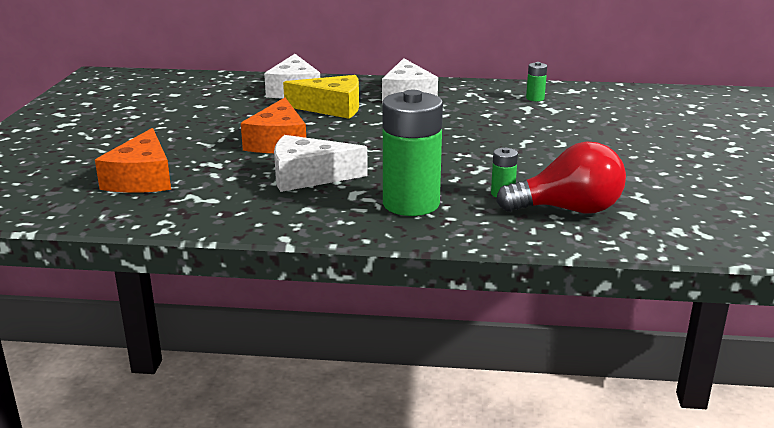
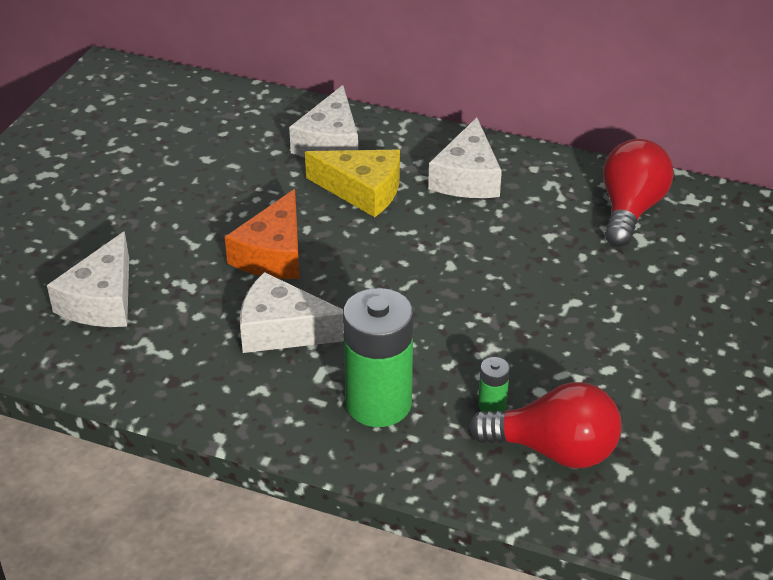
camera: 15 degrees right, 15 degrees up
orange cheese [95,128,171,193] -> white cheese [47,231,129,327]
green battery [526,62,547,101] -> red light bulb [603,139,674,247]

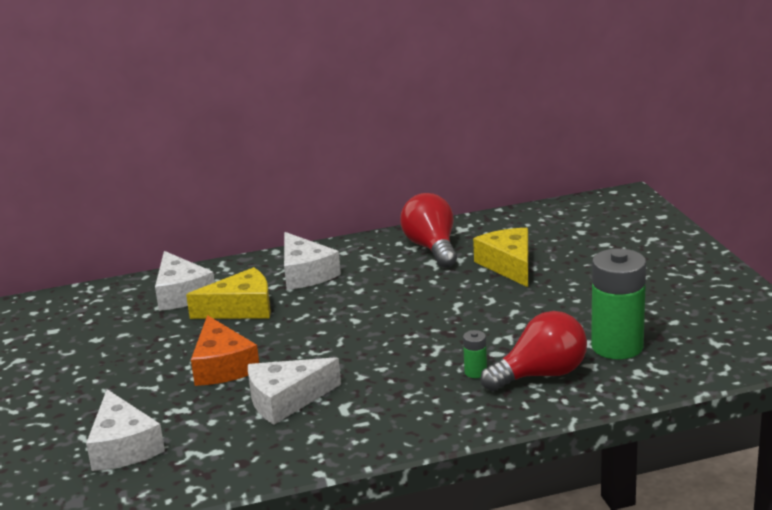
camera: 35 degrees left, 15 degrees down
green battery [343,288,414,427] -> green battery moved to [591,249,646,359]
none -> yellow cheese [473,228,528,287]

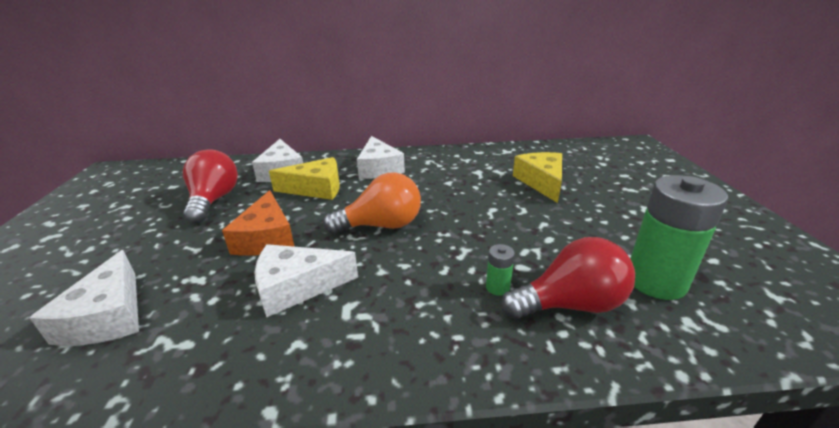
camera: 10 degrees right, 5 degrees up
red light bulb [400,193,457,268] -> red light bulb moved to [183,149,238,223]
none -> orange light bulb [323,172,421,234]

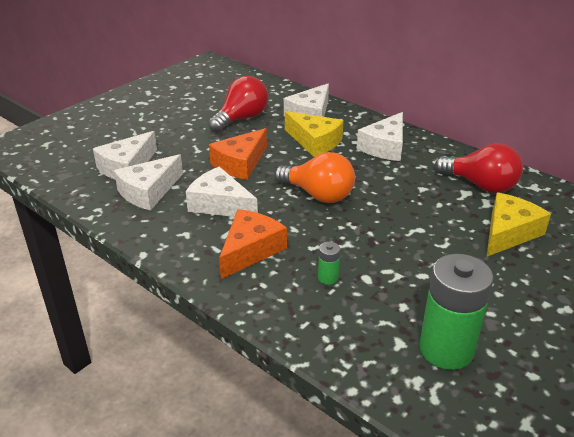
camera: 45 degrees right, 5 degrees up
red light bulb [501,237,635,319] -> red light bulb moved to [435,143,523,193]
none -> white cheese [114,154,183,211]
none -> orange cheese [219,209,287,279]

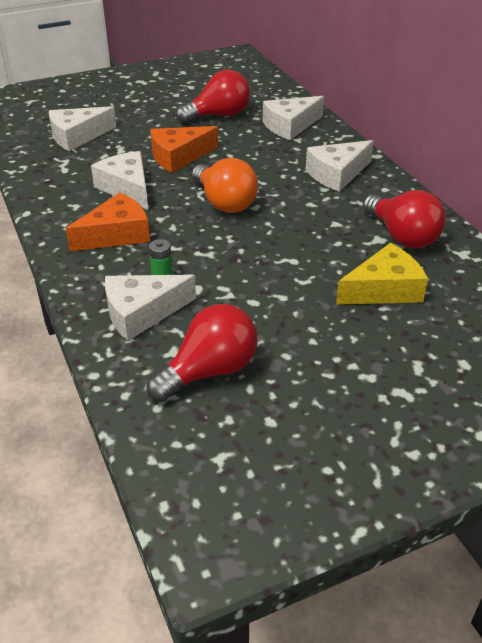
camera: 25 degrees right, 5 degrees up
white cheese [114,154,183,211] -> white cheese moved to [105,274,196,341]
yellow cheese [285,111,344,157] -> none
green battery [419,254,494,370] -> red light bulb [146,304,257,402]

